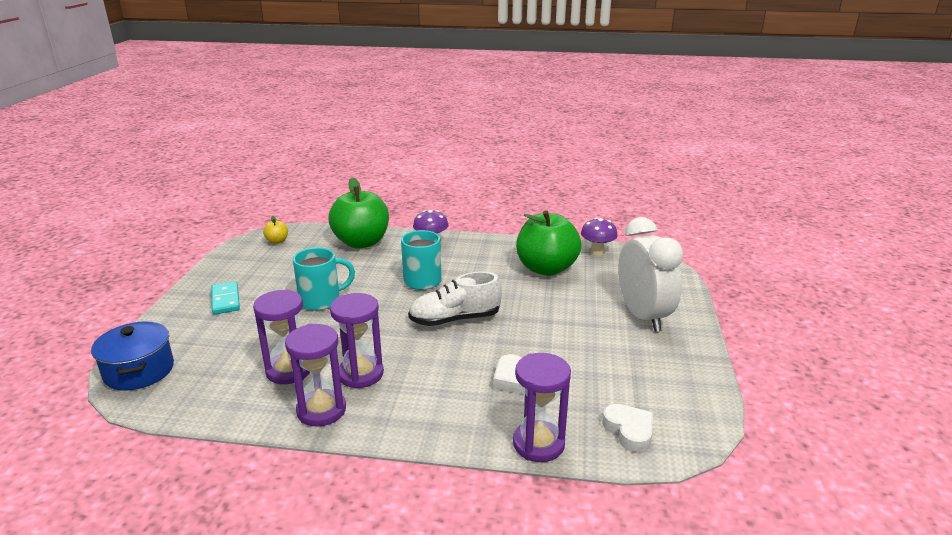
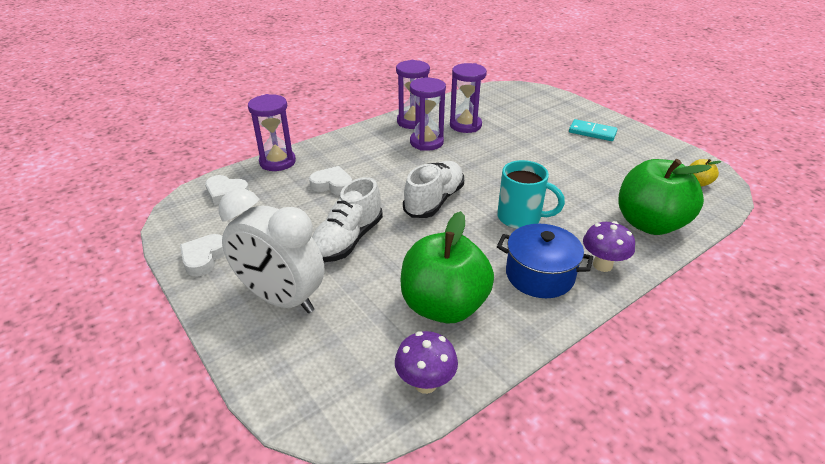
camera: 135 degrees right, 10 degrees up
blue pot [91,321,174,391] -> blue pot moved to [497,224,593,298]
turquoise mug [293,247,355,311] -> none
none -> white heart [180,234,225,277]
none -> white shoe [312,177,383,262]

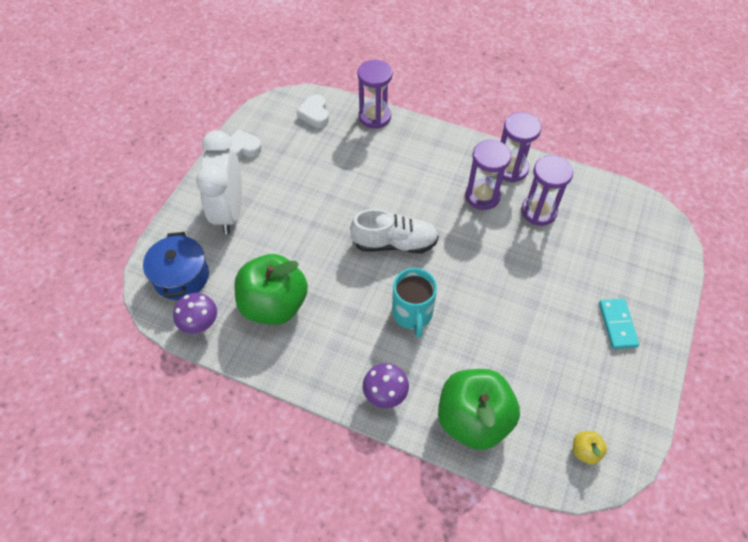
camera: 60 degrees right, 20 degrees up
white heart [309,166,352,195] -> none
white shoe [312,177,383,262] -> none
blue pot [497,224,593,298] -> blue pot moved to [143,232,209,300]

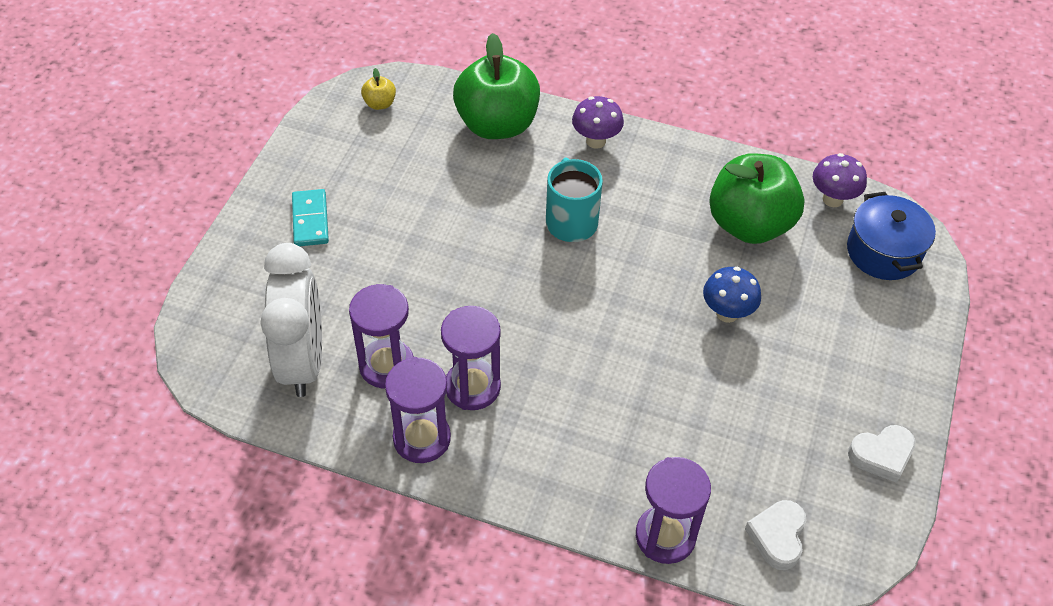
camera: 175 degrees right, 5 degrees down
white clock [196,130,242,234] -> white clock moved to [260,243,322,397]
white heart [297,95,329,127] -> white heart turned 150 degrees counterclockwise [745,500,807,570]
white shoe [350,209,439,253] -> none
none -> blue mushroom [703,267,761,323]

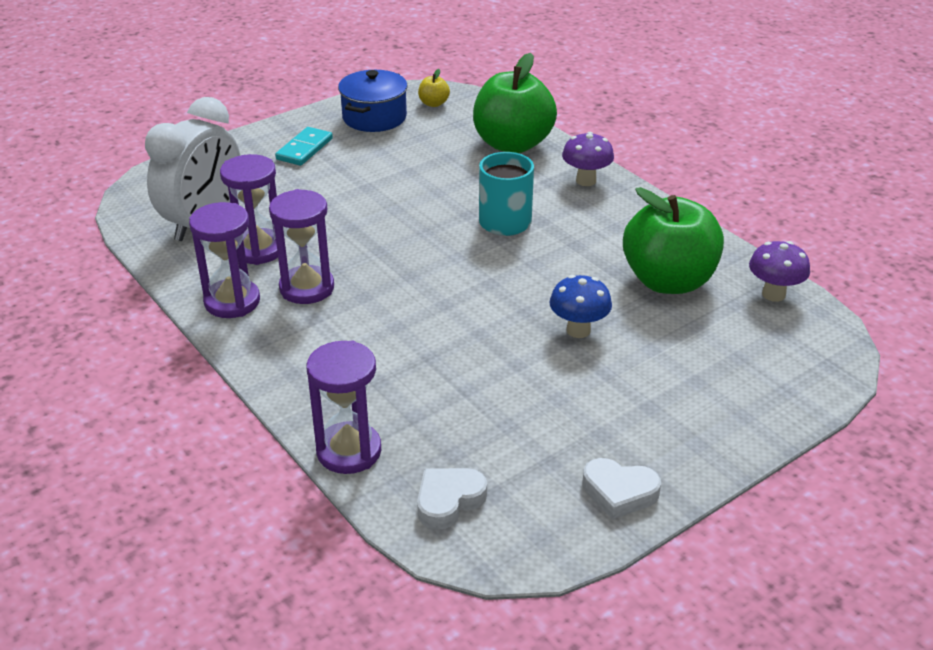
camera: 35 degrees right, 15 degrees down
blue pot [847,192,936,280] -> blue pot moved to [338,70,408,132]

